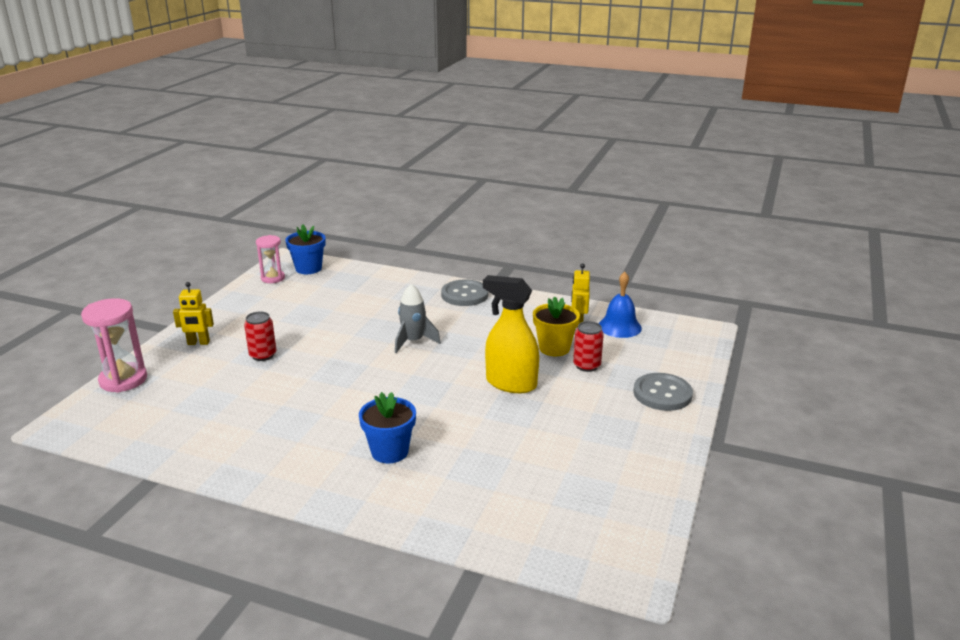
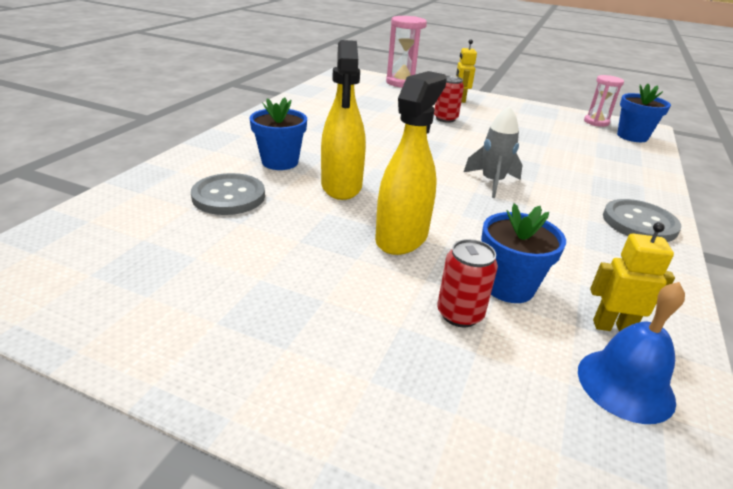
camera: 90 degrees right, 5 degrees up
yellow flower pot [533,297,580,356] -> blue flower pot [481,203,566,303]
grey button [634,373,693,411] -> grey button moved to [191,173,265,215]
none -> yellow spray bottle [321,40,366,200]

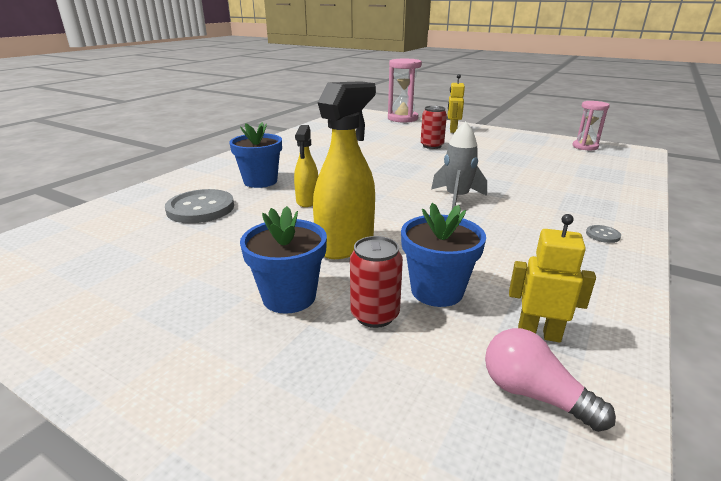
camera: 10 degrees right, 5 degrees down
yellow spray bottle [321,40,366,200] -> yellow spray bottle [294,125,318,207], size x0.58
blue bell [578,282,685,424] -> pink light bulb [485,328,616,432]
grey button [603,199,682,242] -> grey button [586,225,621,243], size x0.43
blue flower pot [617,84,671,142] -> blue flower pot moved to [240,206,327,314]

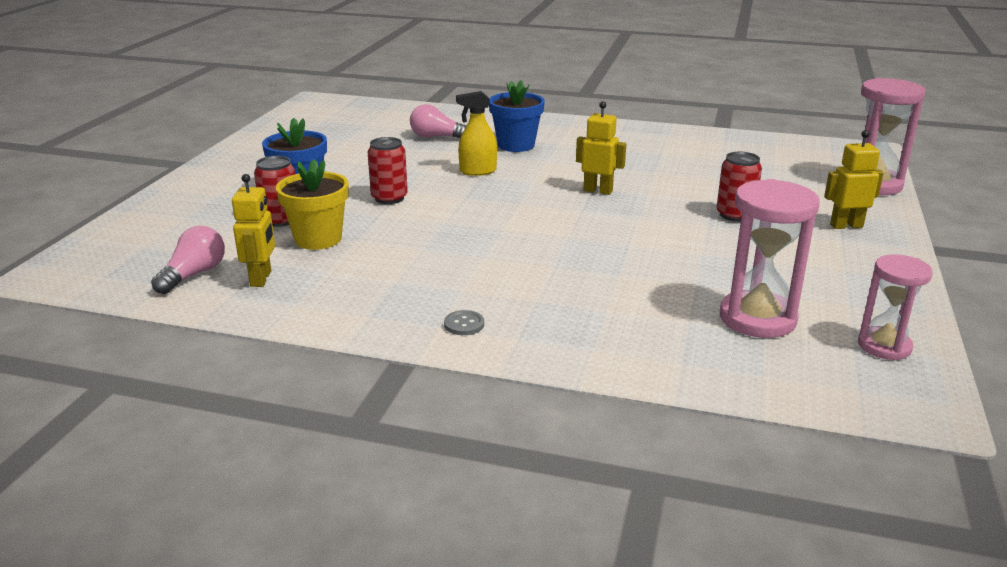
camera: 75 degrees right, 0 degrees up
grey button [165,189,234,223] -> pink light bulb [410,104,466,138]
yellow spray bottle [313,81,376,259] -> red can [368,137,408,204]
blue flower pot [401,203,486,307] -> yellow flower pot [276,159,349,250]
grey rocket [431,121,487,209] -> none
none -> yellow robot [576,102,626,195]
none -> pink hourglass [720,179,820,338]

